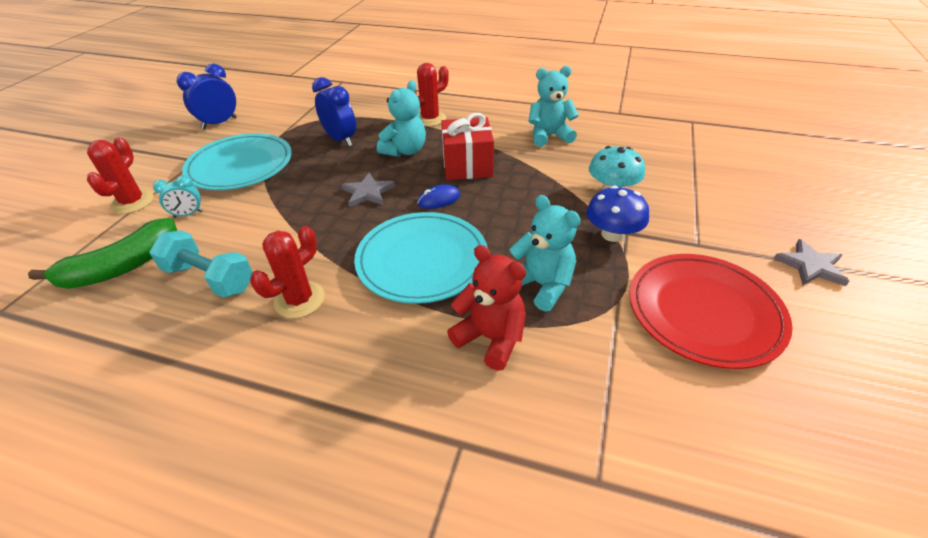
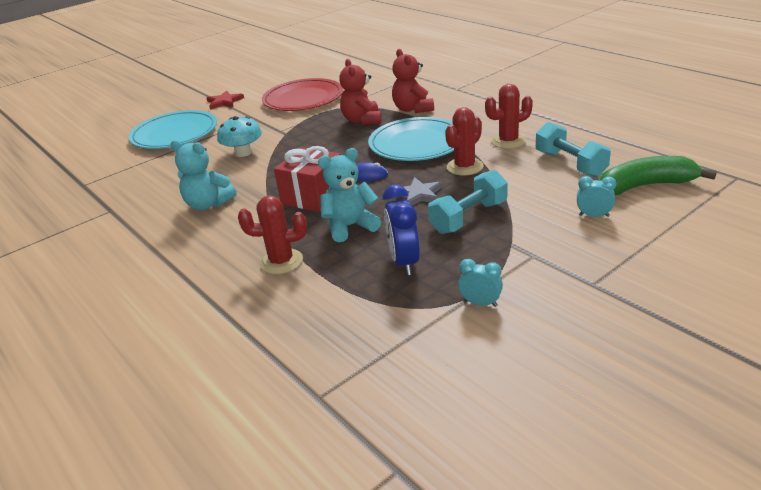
camera: 145 degrees left, 10 degrees down
red cactus [87,137,154,214] -> red cactus moved to [445,107,484,176]
blue clock [177,64,237,129] -> none
turquoise plate [182,133,292,190] -> turquoise plate moved to [129,110,217,149]
turquoise teddy bear [509,195,581,312] -> red teddy bear [339,59,382,125]
blue mushroom [586,186,649,242] -> none
grey star [774,239,849,286] -> red star [207,91,244,110]
none -> turquoise dumbbell [428,170,508,234]
none -> turquoise clock [458,259,503,307]

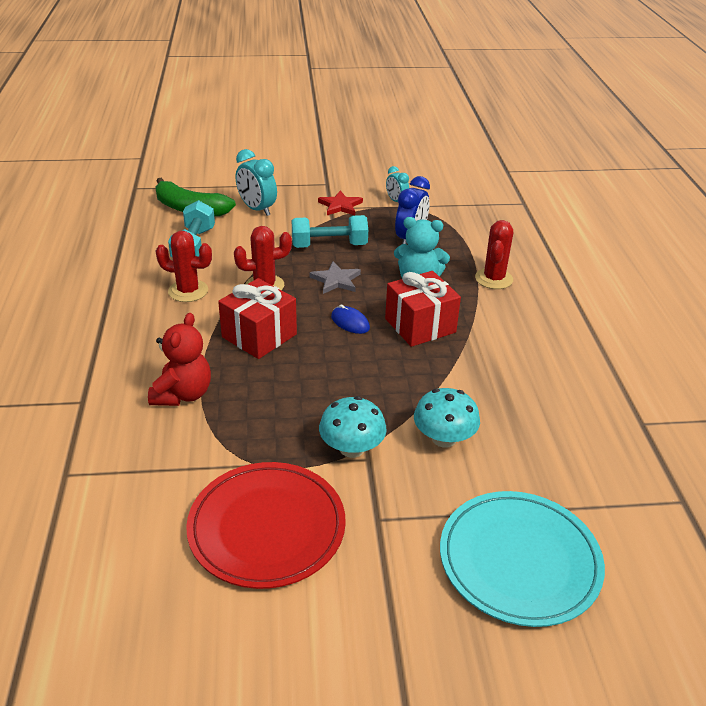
camera: 150 degrees left, 5 degrees up
turquoise teddy bear [171,140,236,210] -> none
red star [207,91,244,110] -> red star moved to [318,191,363,215]
red cactus [238,196,307,274] -> red cactus turned 75 degrees clockwise [475,220,513,289]
red teddy bear [339,59,382,125] -> none
turquoise plate [368,117,454,161] -> red gift [218,278,297,359]
turquoise clock [577,176,616,217] -> turquoise clock [236,149,277,216], size x1.67
none -> turquoise mushroom [319,396,387,458]

